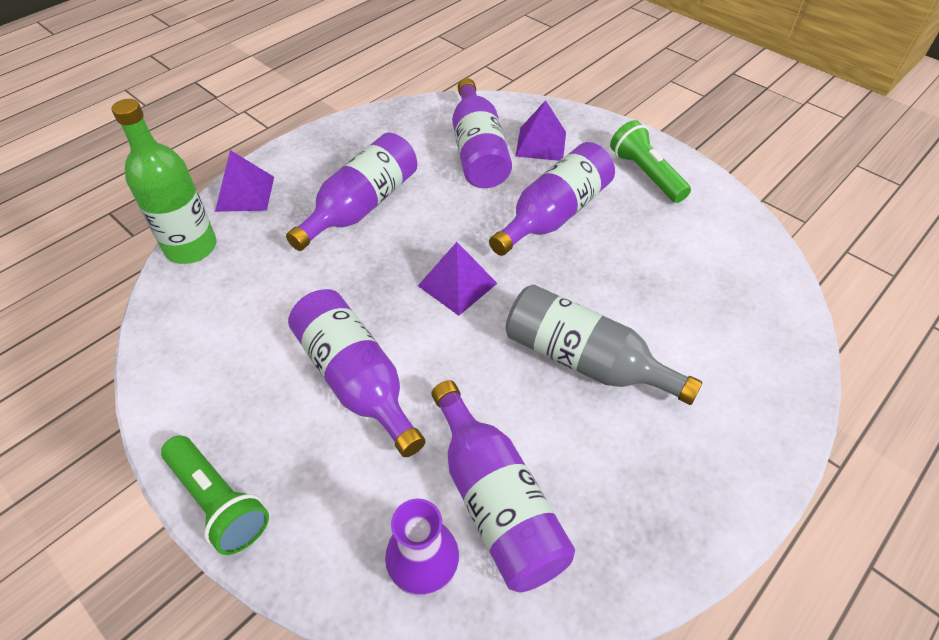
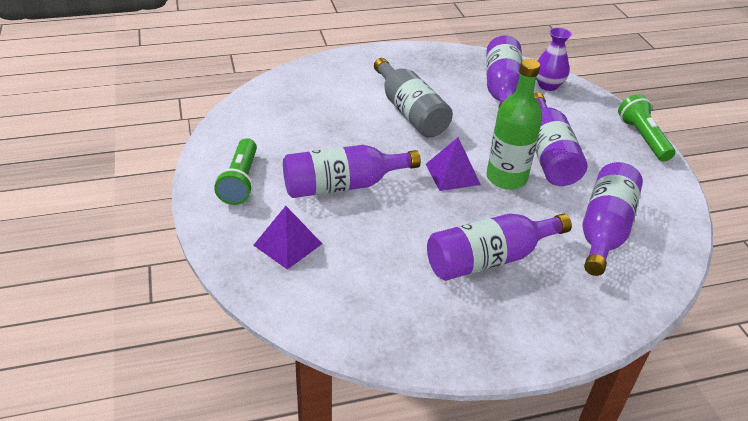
camera: 150 degrees left, 10 degrees down
green bottle [112,99,217,264] -> green bottle moved to [486,59,542,190]
purple pyramid [215,150,274,212] -> none
purple bottle [452,78,512,188] -> purple bottle moved to [583,162,643,276]

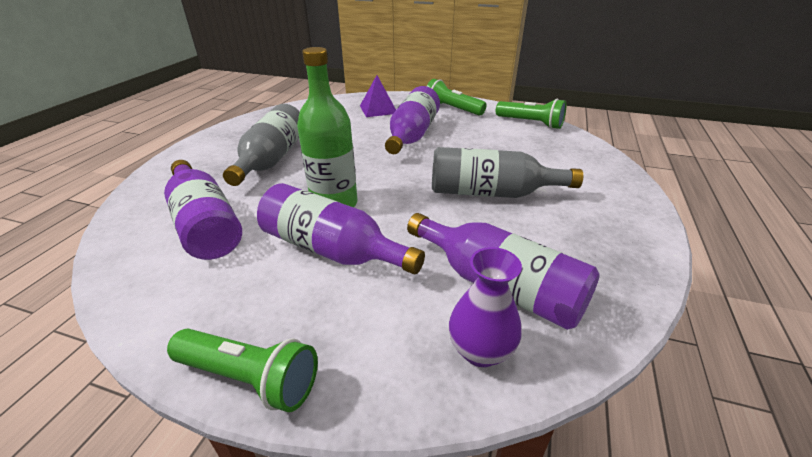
camera: 125 degrees right, 5 degrees down
purple pyramid [426,137,481,191] -> none
purple bottle [427,214,572,281] -> grey bottle [223,104,300,186]
none -> green flashlight [496,99,566,129]

